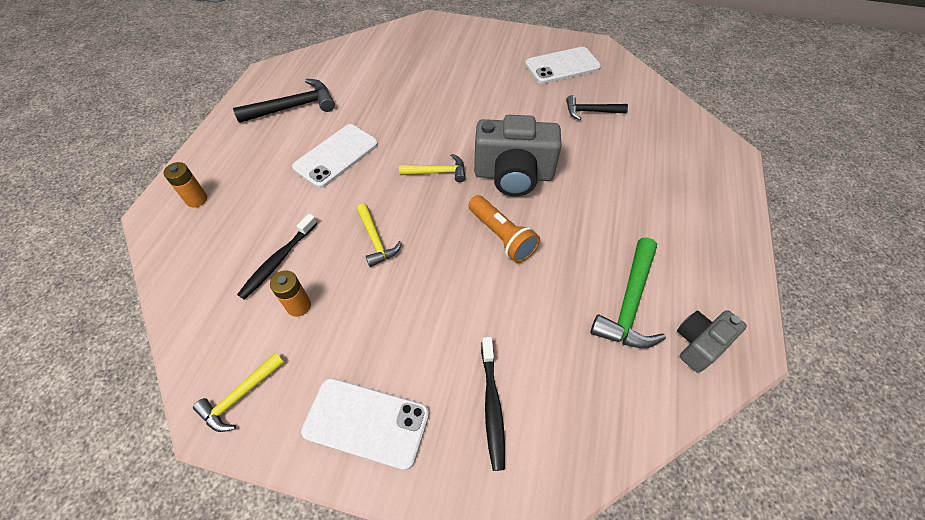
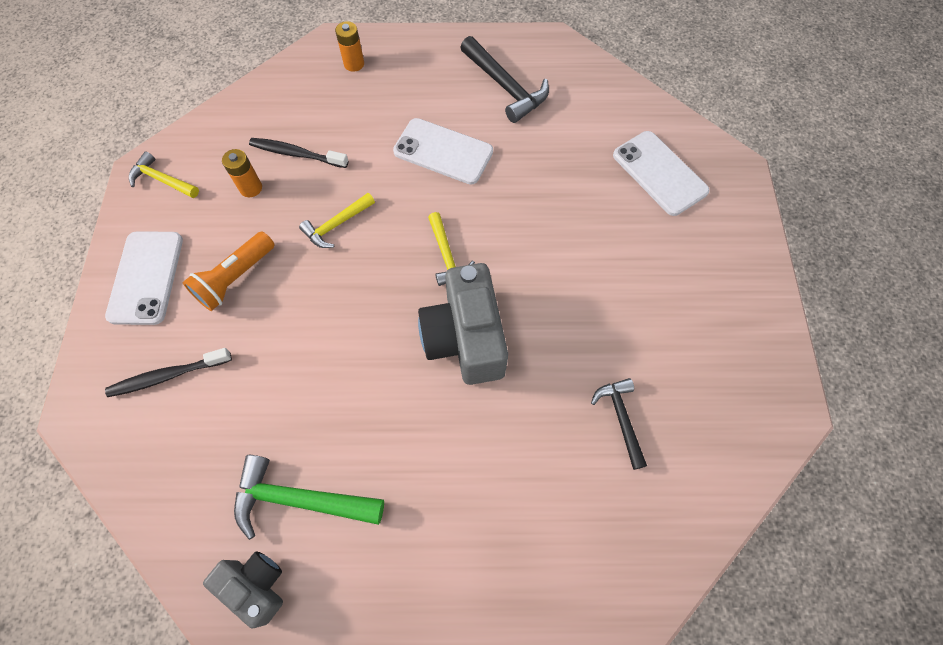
camera: 75 degrees right, 10 degrees up
orange flashlight [468,195,540,263] -> orange flashlight moved to [183,232,275,311]
white phone [525,47,601,84] -> white phone moved to [613,131,710,216]

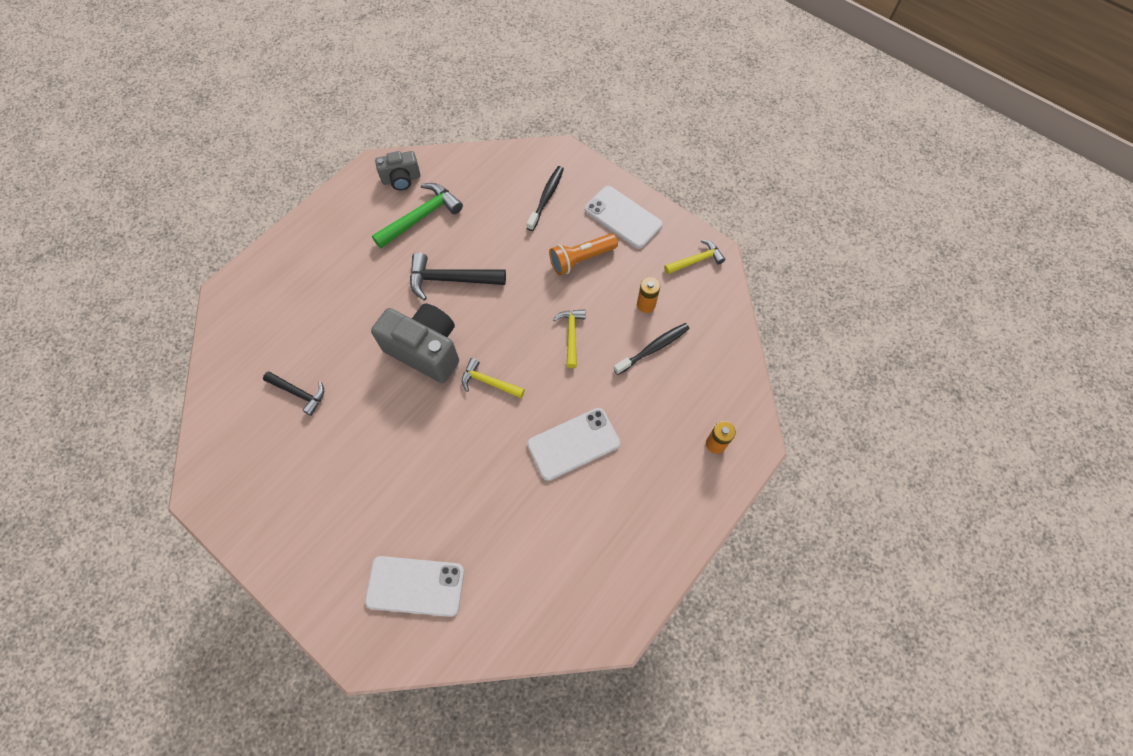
camera: 130 degrees right, 0 degrees up
orange flashlight [183,232,275,311] -> orange flashlight turned 105 degrees counterclockwise [549,234,618,275]
black hammer [460,36,549,123] -> black hammer moved to [410,253,506,301]

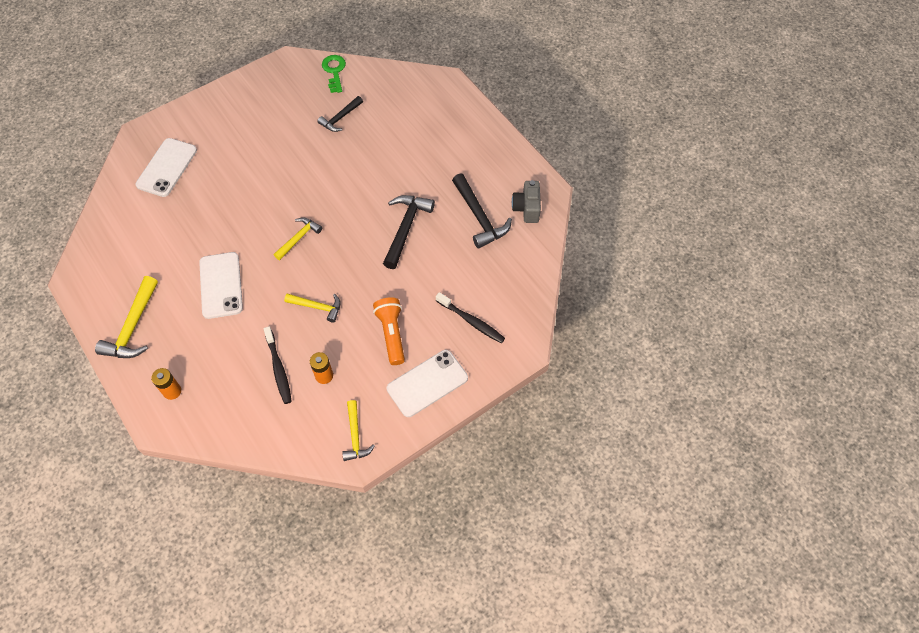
camera: 105 degrees right, 5 degrees down
grey camera [371,303,459,383] -> none
green hammer [372,183,463,248] -> black hammer [452,174,512,249]
none -> yellow hammer [95,276,158,358]
none -> green key [322,55,346,93]

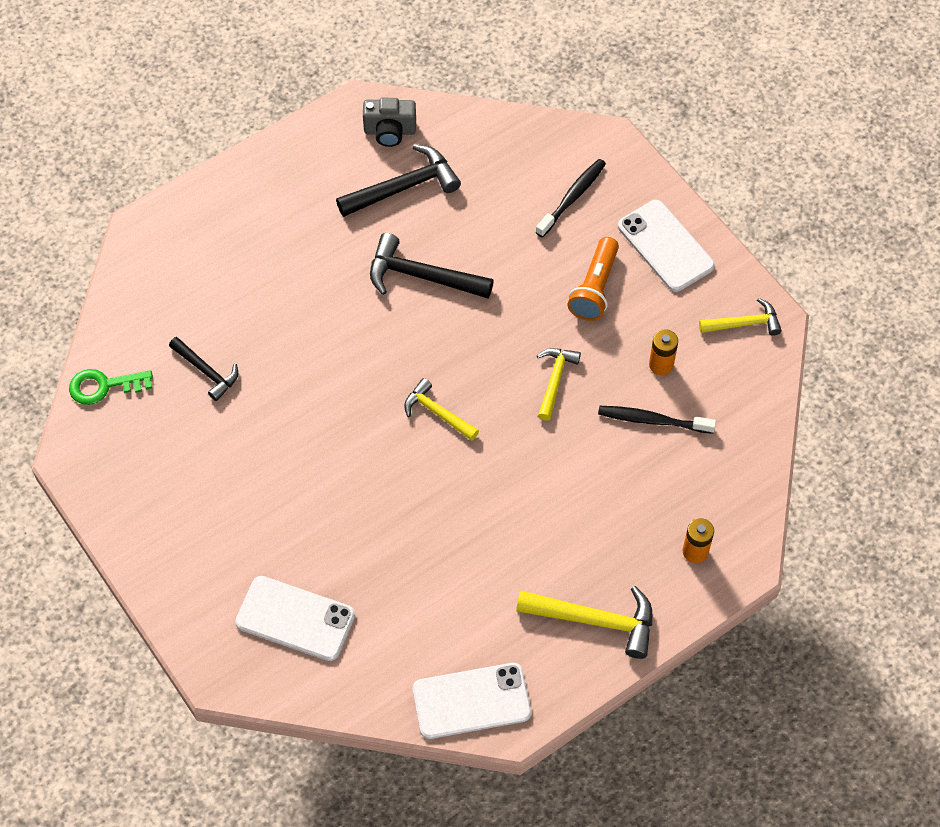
camera: 90 degrees left, 0 degrees up
white phone [199,252,243,319] -> white phone moved to [413,663,532,739]
black toothbrush [264,326,292,404] -> black toothbrush turned 150 degrees counterclockwise [598,406,716,434]
orange flashlight [373,297,405,365] -> orange flashlight turned 60 degrees counterclockwise [568,237,619,321]

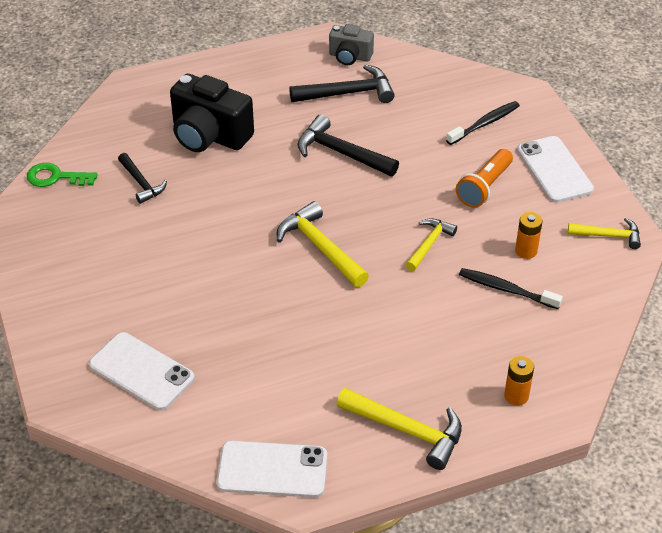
camera: 15 degrees right, 15 degrees down
yellow hammer [404,378,479,441] -> yellow hammer [277,201,369,287], size x1.59
none -> black camera [170,74,254,152]

